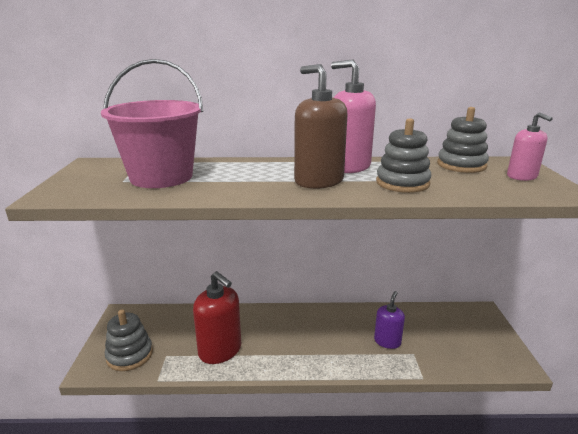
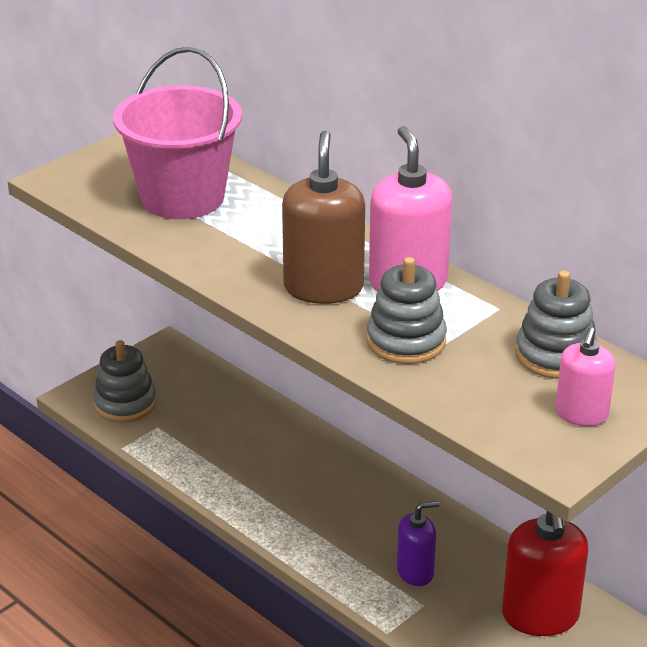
camera: 45 degrees right, 10 degrees up
red soap dispenser [193,271,241,364] -> red soap dispenser moved to [502,511,588,636]

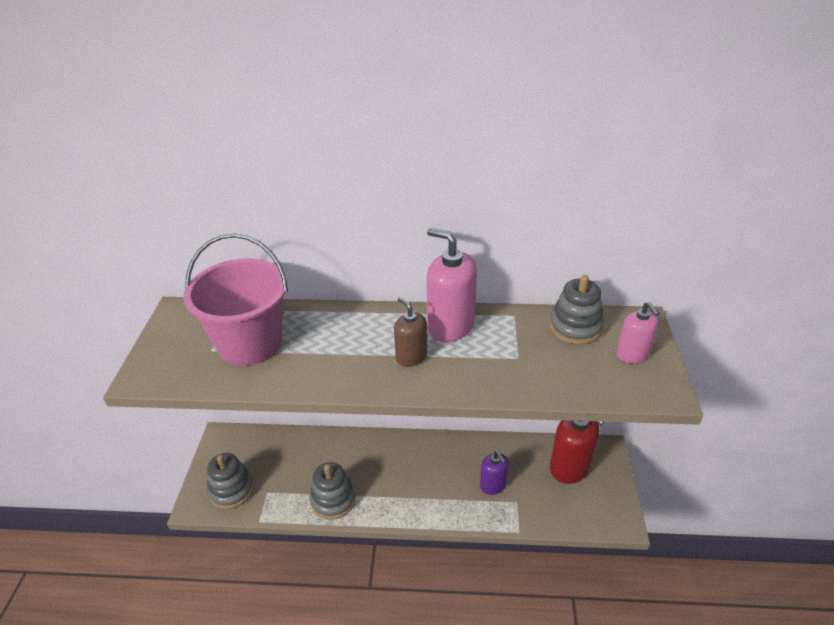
camera: 40 degrees left, 5 degrees up
brown soap dispenser [282,131,365,304] -> brown soap dispenser [394,297,427,367], size x0.60
grey stacking toy [366,257,447,364] -> grey stacking toy moved to [309,462,356,520]
purple soap dispenser [397,501,440,586] -> purple soap dispenser turned 120 degrees clockwise [480,451,509,495]

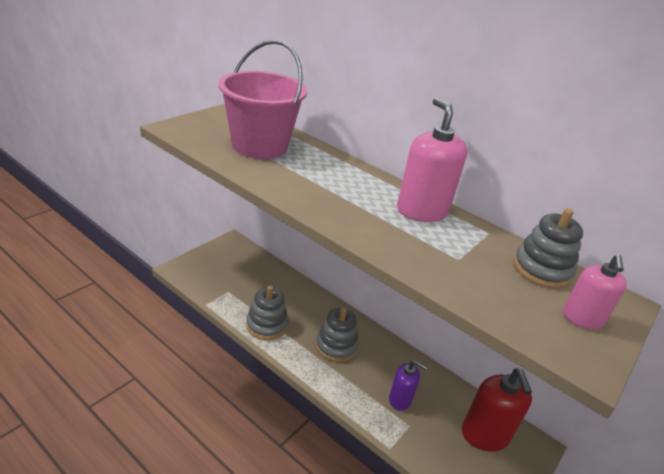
camera: 30 degrees right, 5 degrees down
grey stacking toy [207,453,254,509] -> grey stacking toy moved to [316,307,359,362]
brown soap dispenser [394,297,427,367] -> none
purple soap dispenser [480,451,509,495] -> purple soap dispenser turned 75 degrees counterclockwise [389,360,427,411]

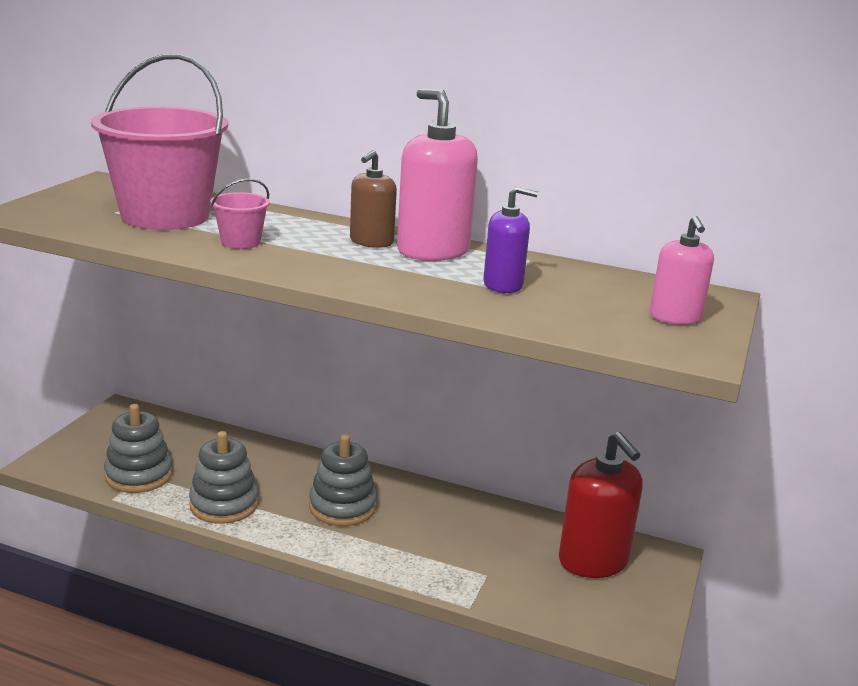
camera: 15 degrees left, 10 degrees down
purple soap dispenser [389,360,427,411] -> purple soap dispenser moved to [483,186,538,293]
grey stacking toy [513,208,583,289] -> grey stacking toy moved to [104,404,173,493]
none -> pink bucket [210,179,270,249]
none -> brown soap dispenser [350,150,397,248]

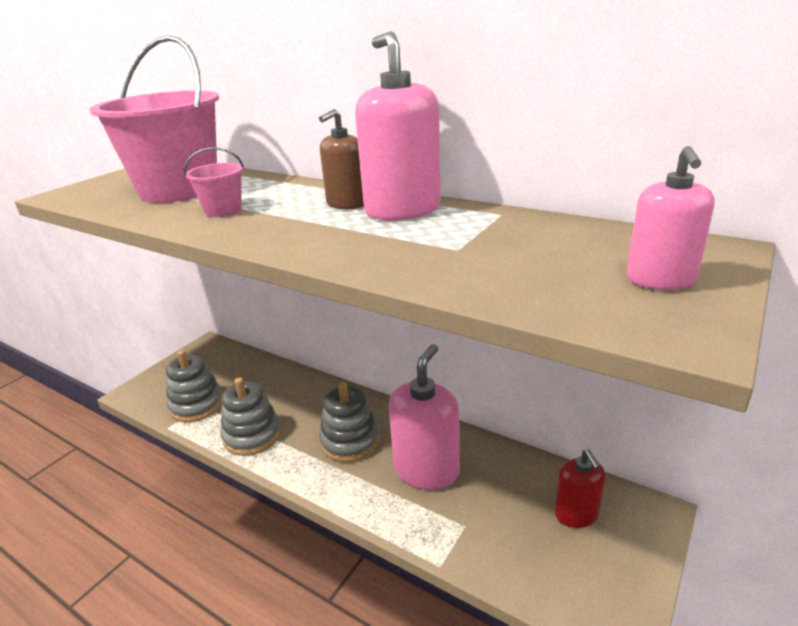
camera: 15 degrees right, 5 degrees up
purple soap dispenser [483,186,538,293] -> none
red soap dispenser [559,432,643,578] -> red soap dispenser [555,449,605,528], size x0.60
none -> pink soap dispenser [389,344,460,490]

